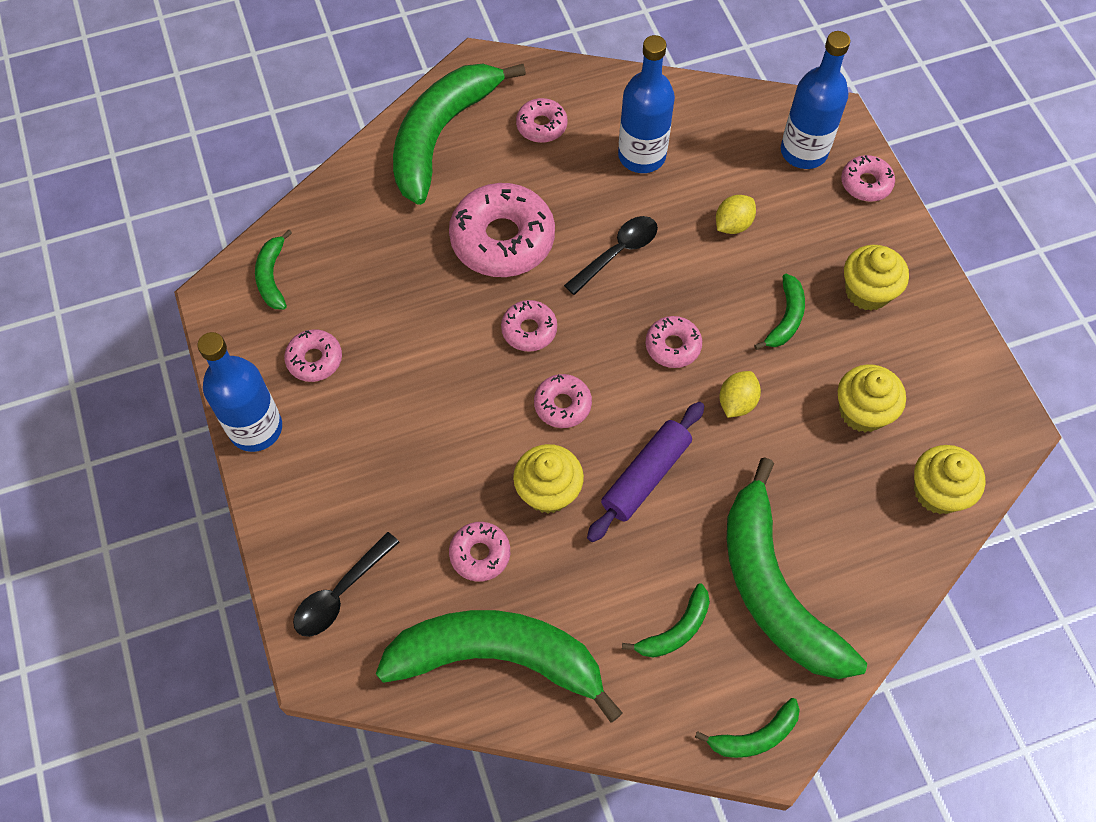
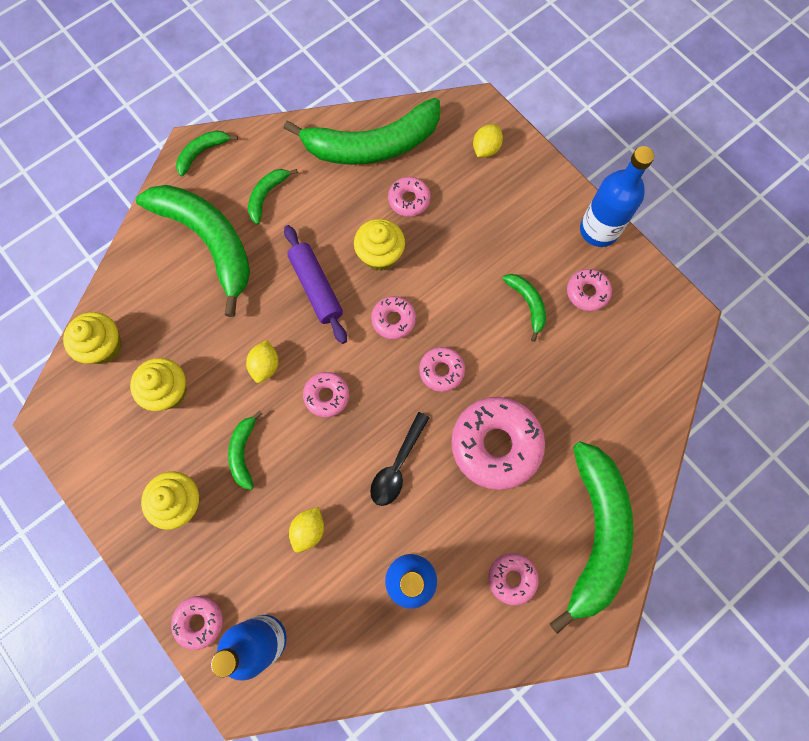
camera: 160 degrees right, 10 degrees up
green banana [255,230,292,309] -> green banana moved to [502,274,546,342]
black spoon [293,532,399,637] -> yellow lemon [473,124,503,157]
purple rolling pin [587,402,704,542] -> purple rolling pin turned 45 degrees counterclockwise [284,225,347,344]

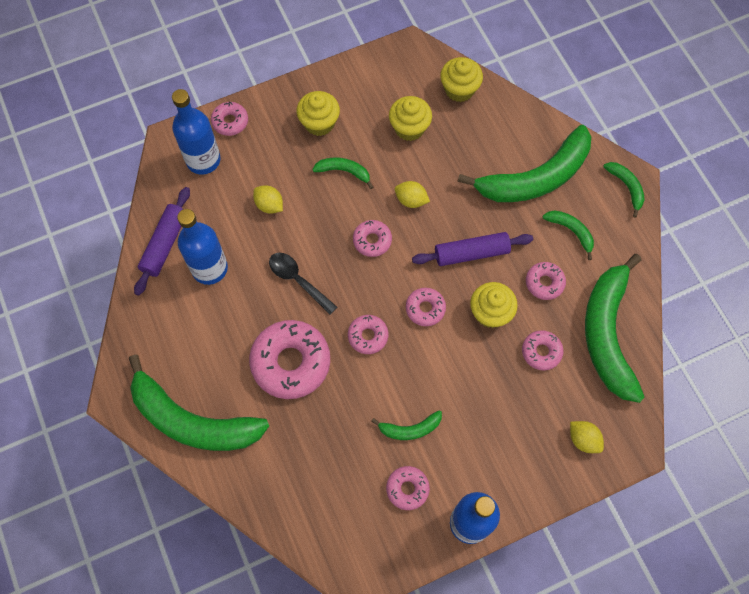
camera: 105 degrees right, 5 degrees down
pink donut [488,553,539,605] -> pink donut moved to [526,262,566,300]
none -> purple rolling pin [134,187,190,296]

